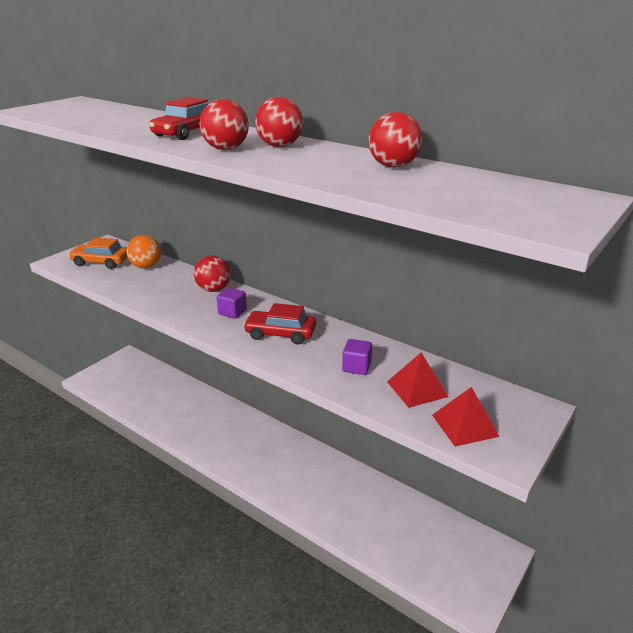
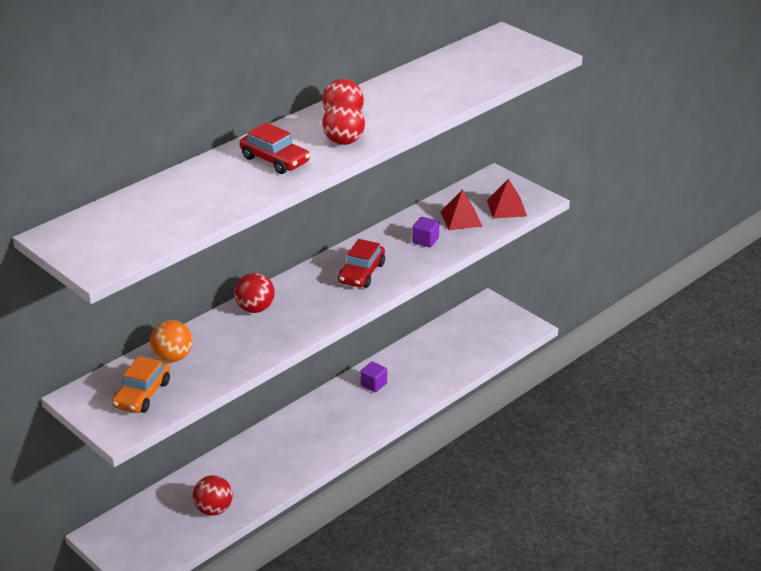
camera: 80 degrees left, 5 degrees up
purple cube [217,288,247,319] -> purple cube moved to [360,362,387,392]
red ball [369,112,422,168] -> red ball moved to [193,475,233,516]

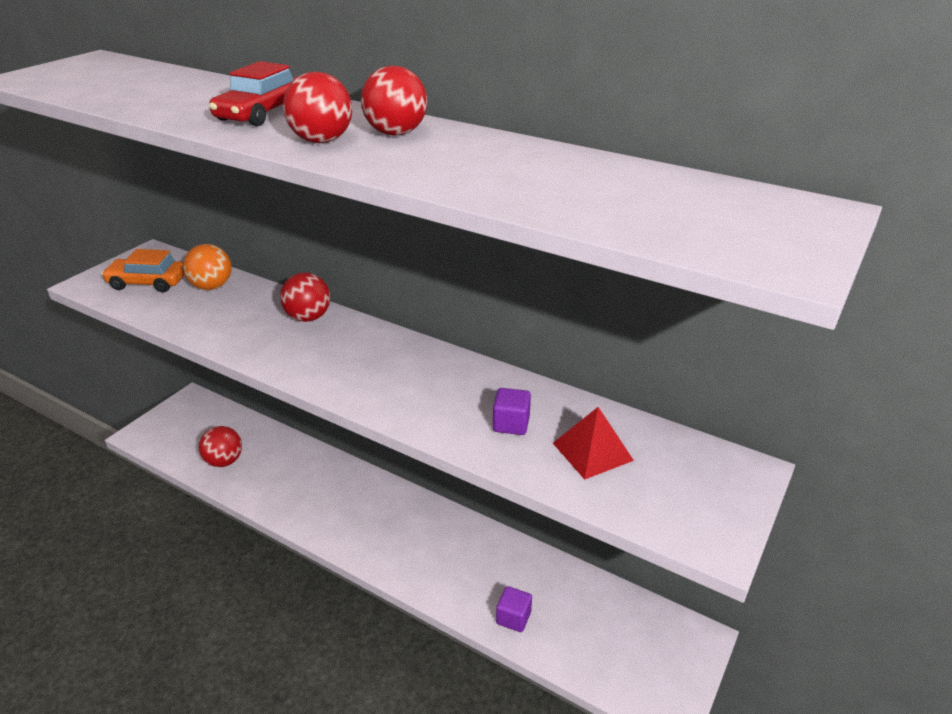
camera: 75 degrees right, 0 degrees up
red car [338,239,385,288] -> none
purple cube [360,362,387,392] -> purple cube moved to [496,586,532,632]
red pyramid [487,179,527,218] -> none

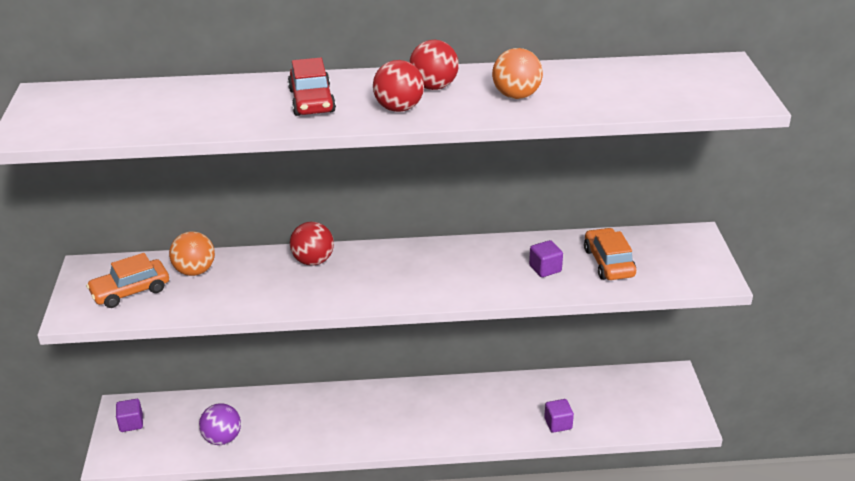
camera: 35 degrees left, 0 degrees up
red ball [199,426,242,467] -> purple ball [199,403,241,445]
red pyramid [553,407,634,480] -> orange car [584,228,636,280]
none -> purple cube [116,399,143,432]
none -> orange ball [492,48,543,99]

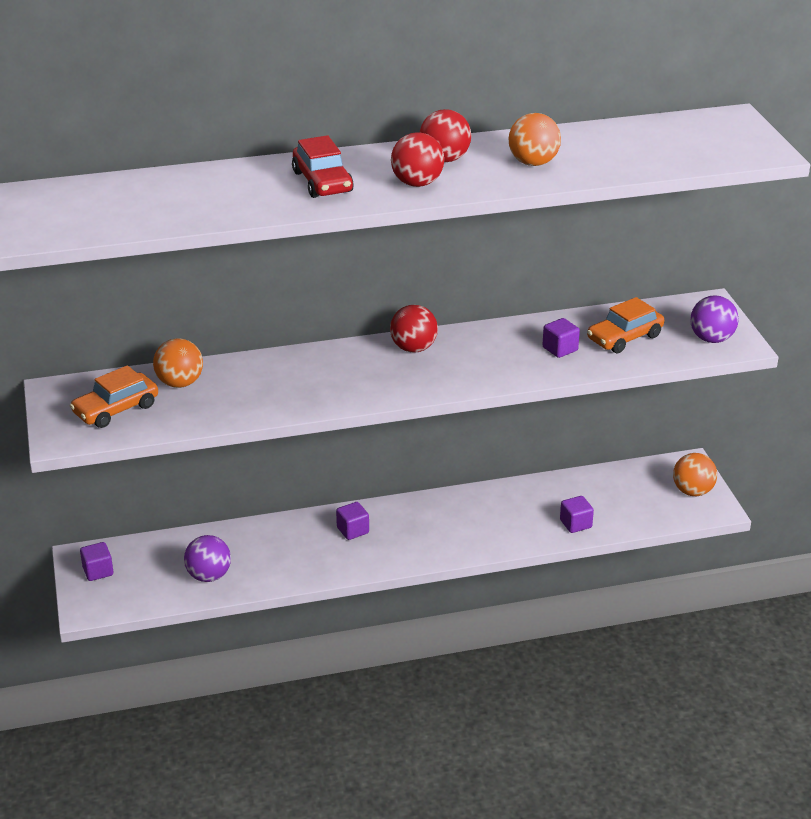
camera: 10 degrees left, 0 degrees up
red ball [290,222,334,266] -> red ball moved to [390,305,438,353]
orange car [584,228,636,280] -> orange car turned 105 degrees counterclockwise [587,297,664,353]
none -> purple cube [336,502,369,540]
none -> orange ball [673,453,717,496]
none -> purple ball [690,295,739,343]

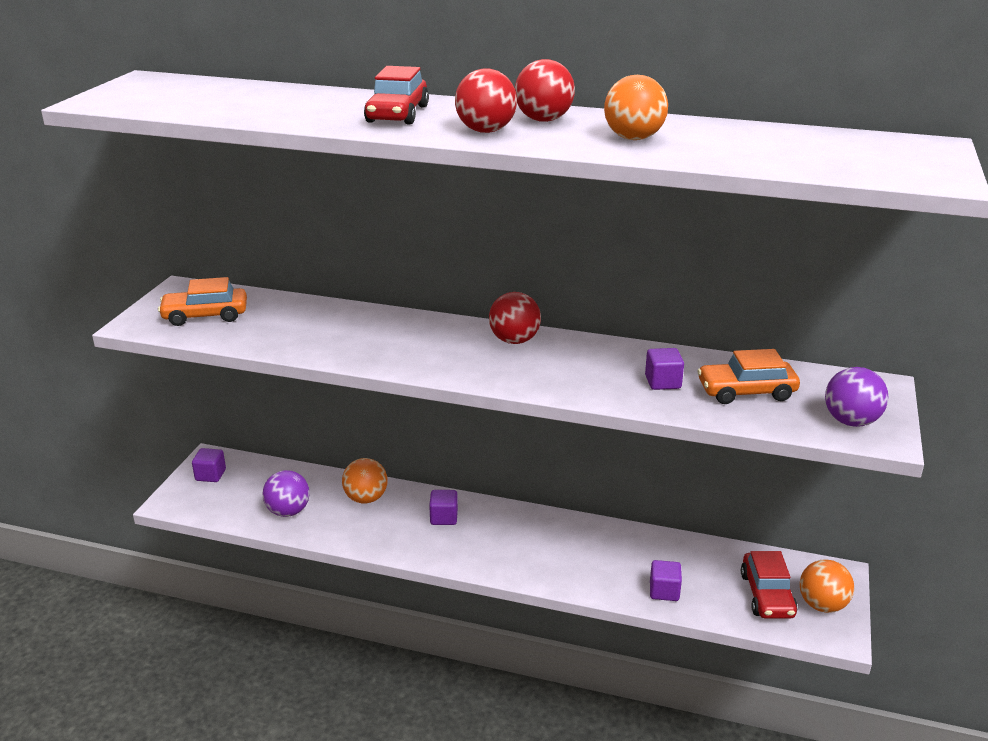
camera: 30 degrees right, 5 degrees down
orange ball [153,338,203,388] -> orange ball moved to [342,458,388,503]
none -> red car [741,551,798,619]

